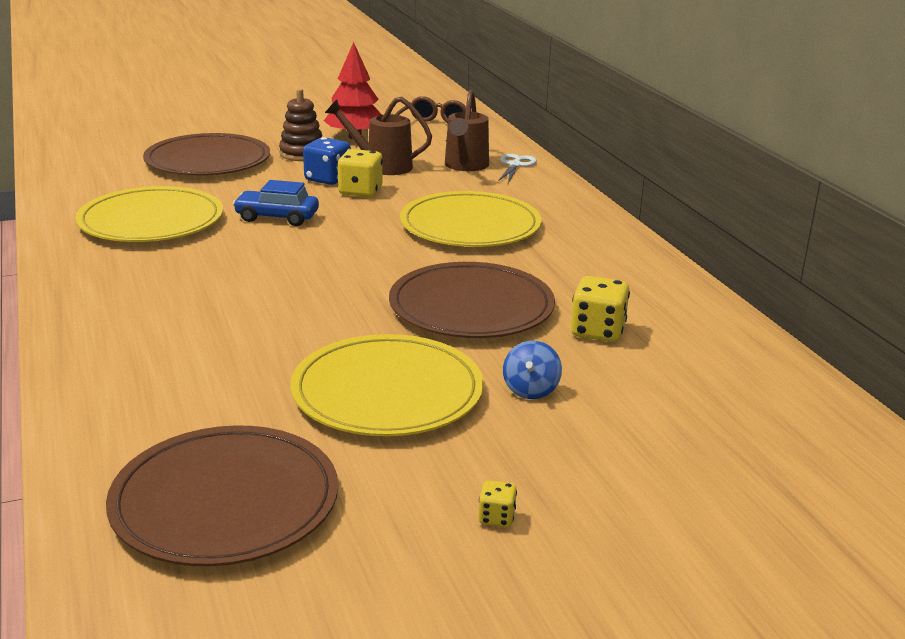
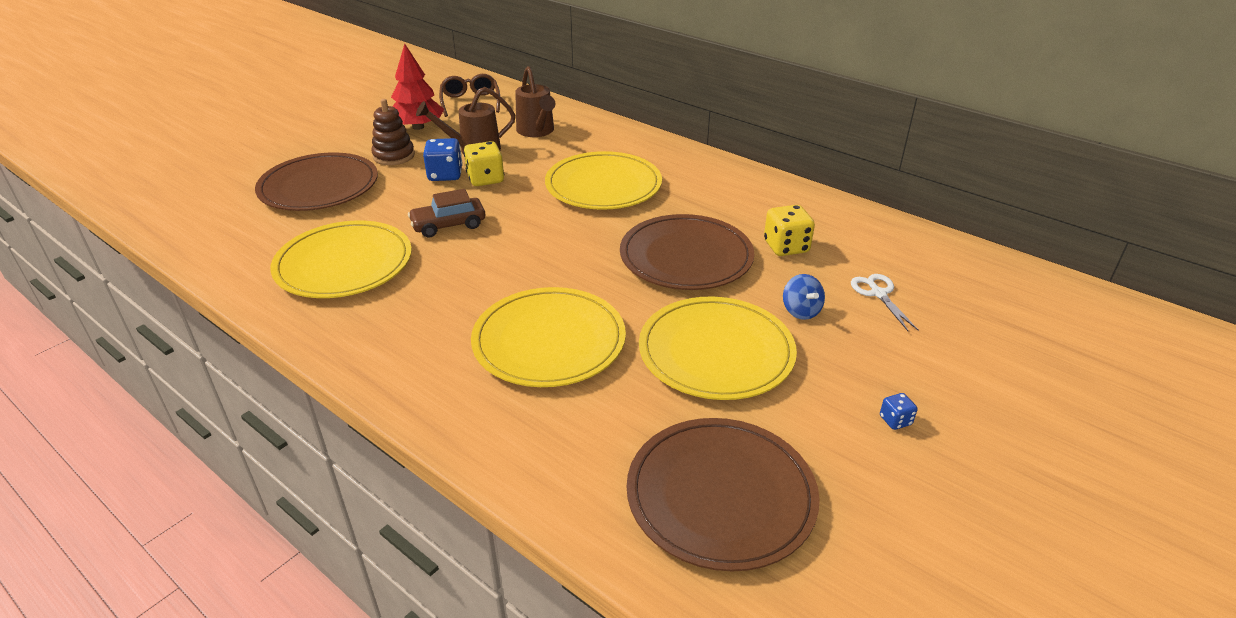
camera: 30 degrees left, 10 degrees up
blue car [233,180,319,226] -> brown car [408,189,485,237]
yellow dice [478,480,517,527] -> blue dice [880,393,918,430]
white scissors [498,154,537,183] -> white scissors moved to [851,274,918,331]
none -> yellow plate [471,287,626,387]

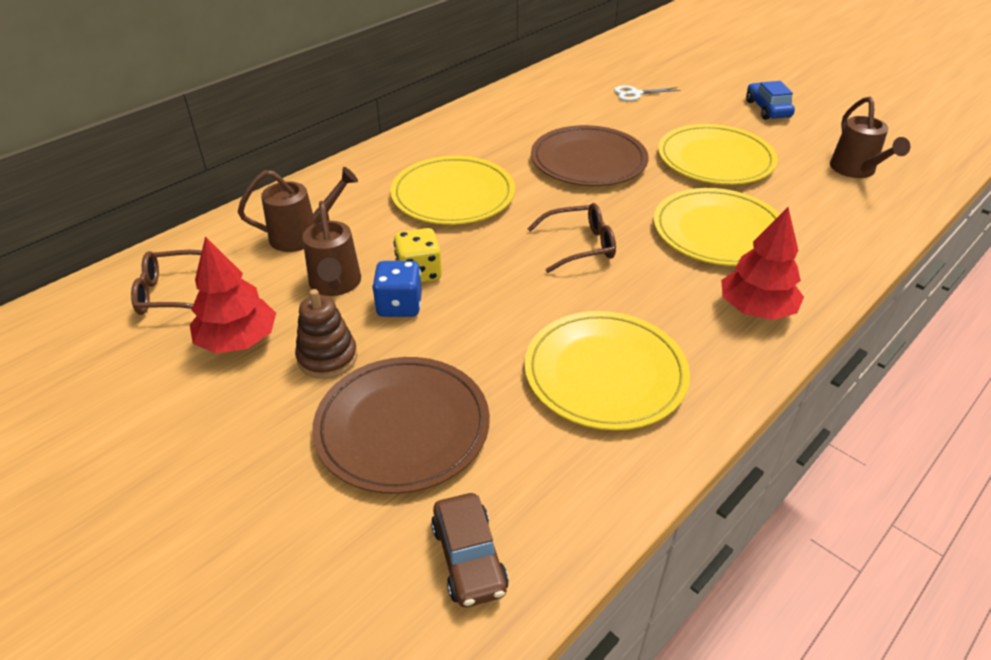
camera: 85 degrees left, 5 degrees up
brown car [408,189,485,237] -> brown car moved to [431,493,509,607]
brown plate [627,418,820,571] -> brown watering can [830,97,910,178]
yellow dice [764,205,815,256] -> none
blue spinning top [783,274,825,320] -> none
blue dice [880,393,918,430] -> blue car [746,81,795,120]
none -> brown glasses [527,203,616,273]
none -> red tree [721,207,804,320]

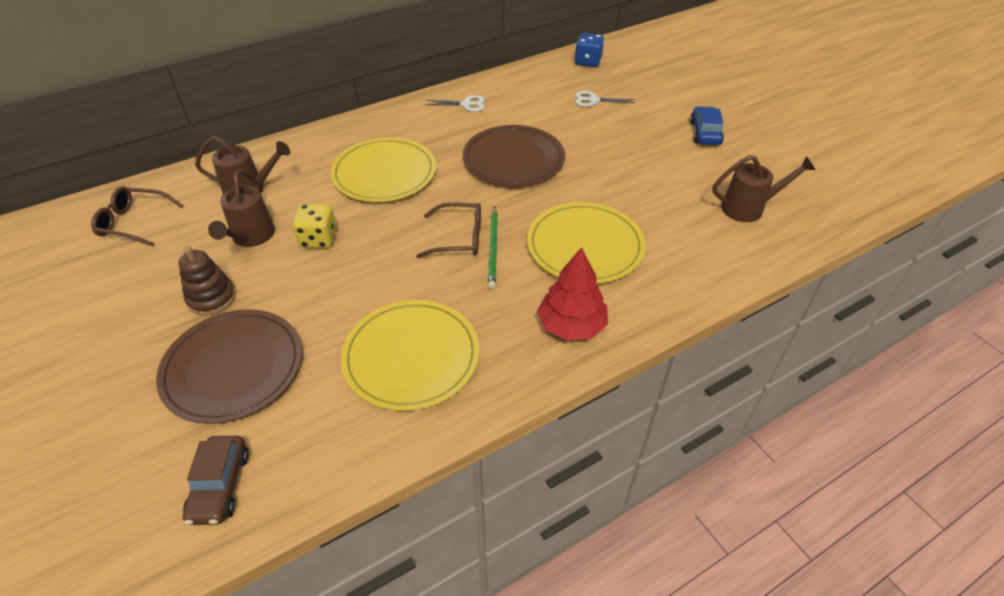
camera: 15 degrees right, 5 degrees up
red tree [190,236,276,354] -> none
blue dice [372,261,422,317] -> blue dice moved to [575,33,604,67]
yellow plate [658,124,778,185] -> none
brown watering can [830,97,910,178] -> brown watering can turned 105 degrees counterclockwise [712,155,815,222]
none -> white scissors [425,95,485,112]
none -> green pencil [488,206,498,289]

